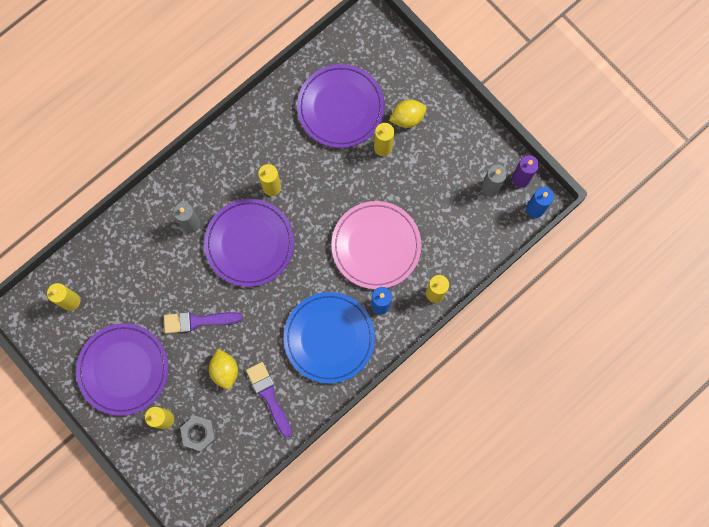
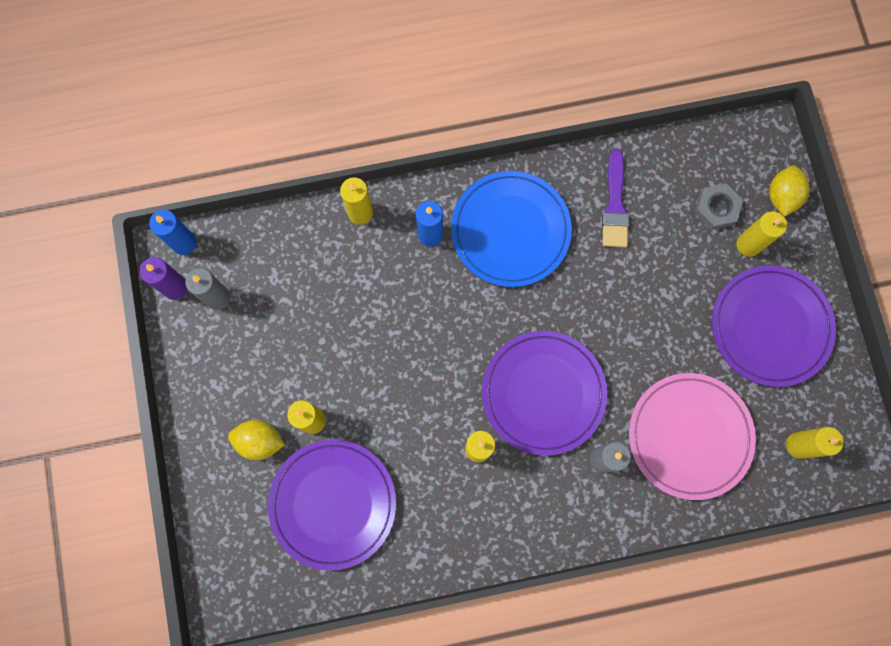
camera: 150 degrees left, 0 degrees up
purple brush [164,312,242,333] -> none
yellow lemon [209,349,238,389] -> yellow lemon moved to [769,166,810,217]
pink plate [331,201,422,289] -> pink plate moved to [629,373,756,500]

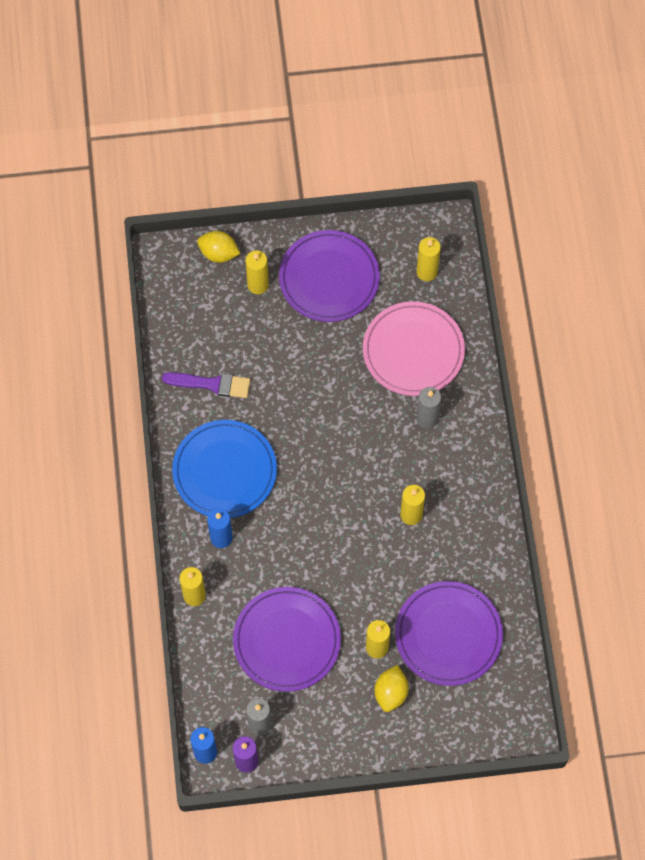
camera: 85 degrees left, 10 degrees down
purple plate [482,331,607,456] -> purple plate moved to [233,587,341,692]
grey nut [694,183,743,230] -> none

